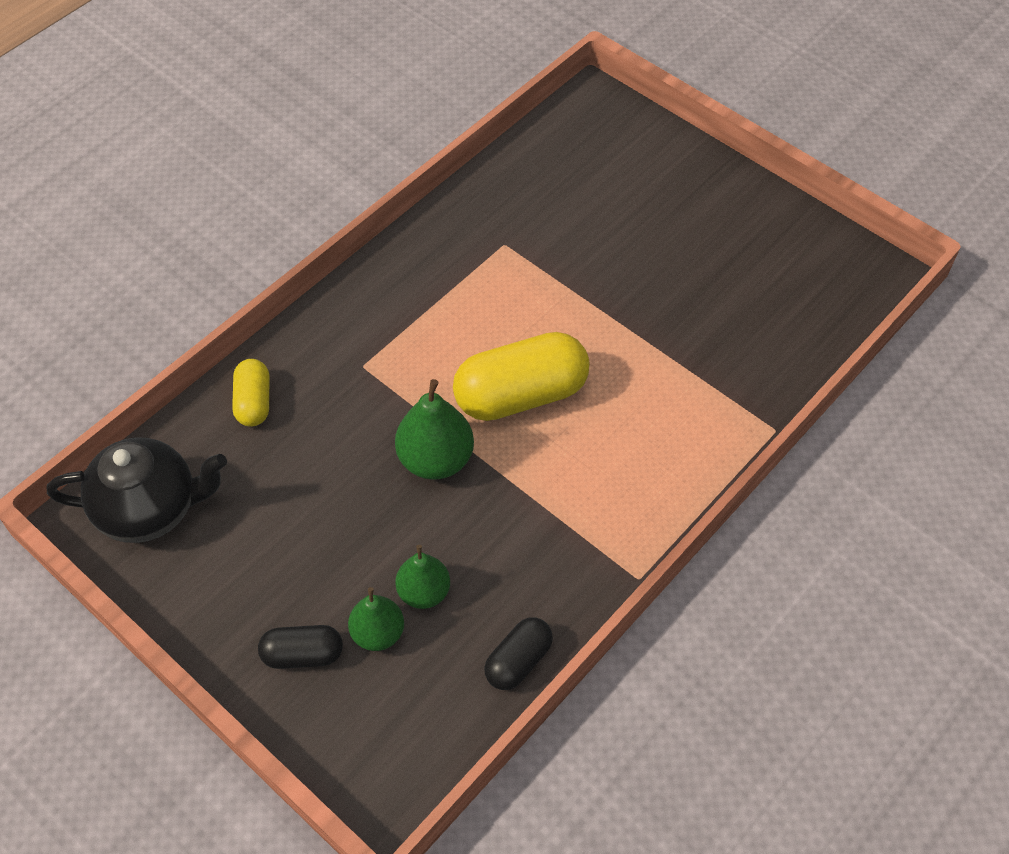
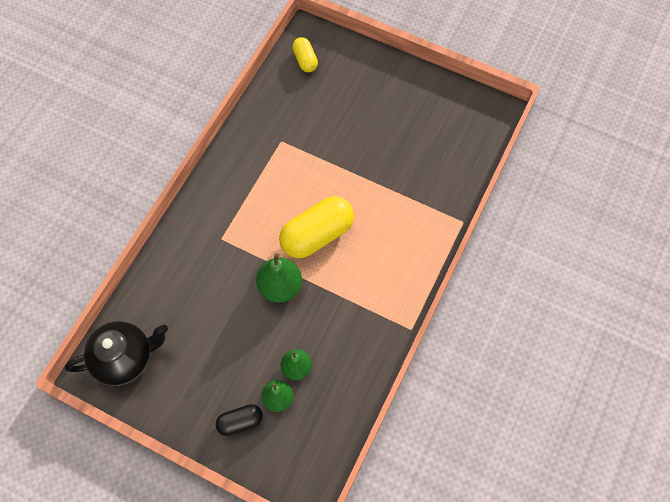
camera: 15 degrees left, 10 degrees up
yellow capsule [232,359,270,427] -> yellow capsule moved to [292,37,318,72]
black capsule [484,617,553,690] -> none

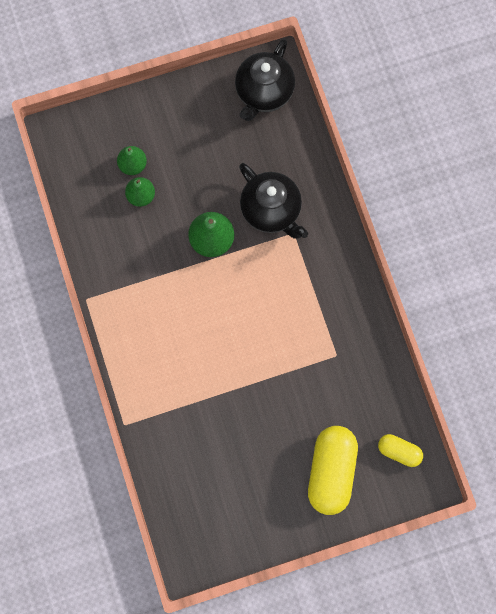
camera: 135 degrees right, 10 degrees up
black capsule [216,404,263,436] -> none
yellow capsule [279,196,354,258] -> yellow capsule moved to [308,426,358,515]
none -> black teapot [239,163,308,239]

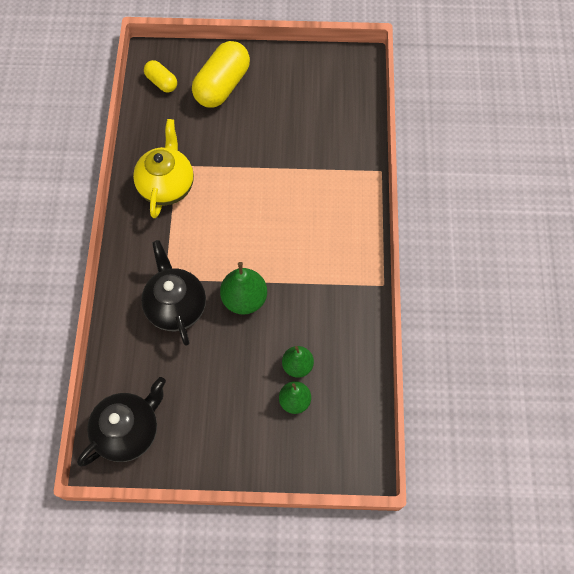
camera: 160 degrees left, 10 degrees down
none -> yellow teapot [133,119,194,218]

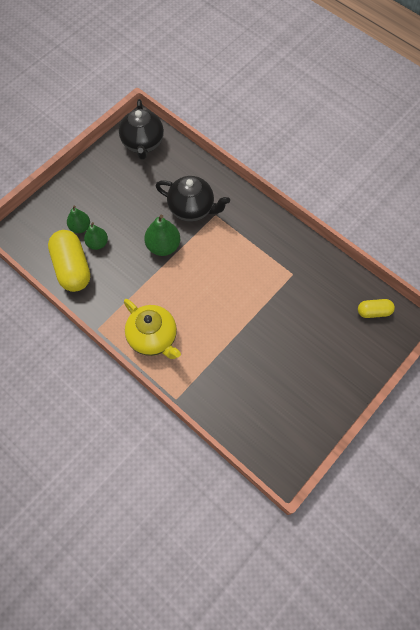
camera: 130 degrees right, 0 degrees up
yellow teapot [133,119,194,218] -> yellow teapot moved to [124,299,181,359]
yellow capsule [192,41,250,108] -> yellow capsule moved to [48,230,90,292]

